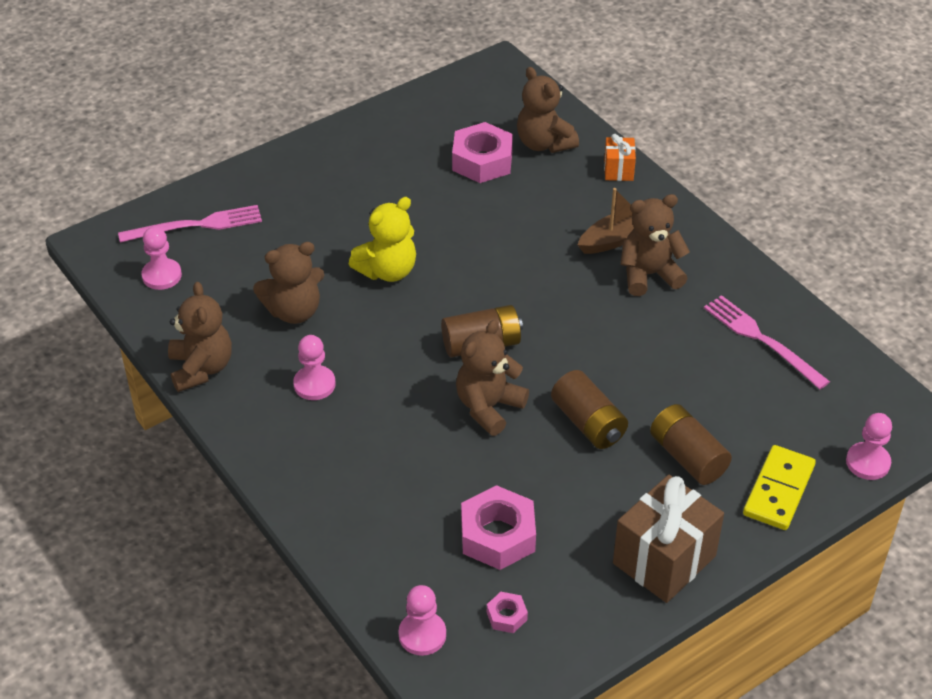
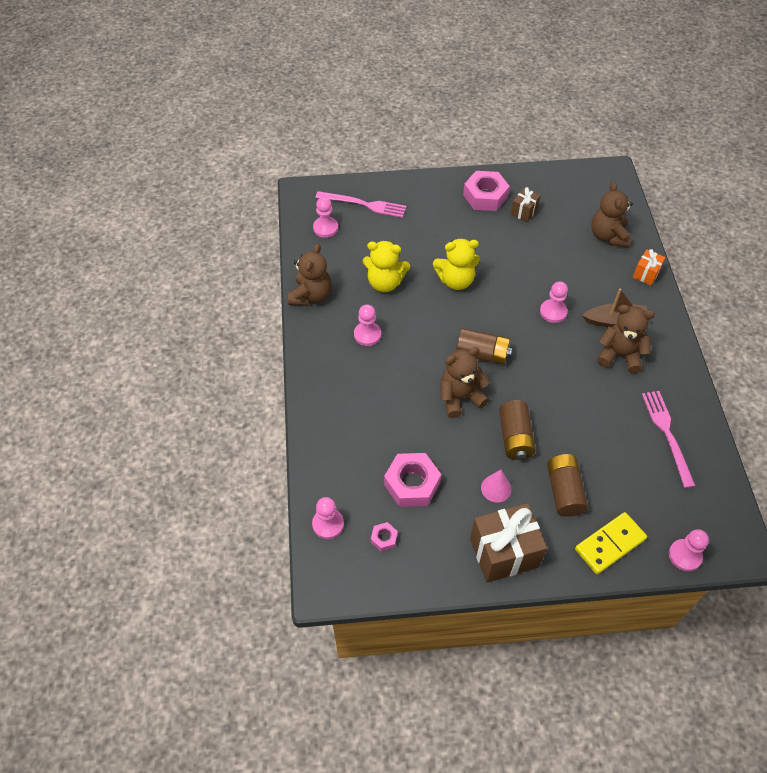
camera: 30 degrees right, 10 degrees up
brown teddy bear [253,242,324,324] -> yellow teddy bear [363,241,410,292]
pink nut [452,122,513,183] -> pink nut moved to [463,171,510,211]
none -> pink cone [481,470,511,502]
none -> brown gift [511,187,541,222]
none -> pink pawn [540,281,568,323]

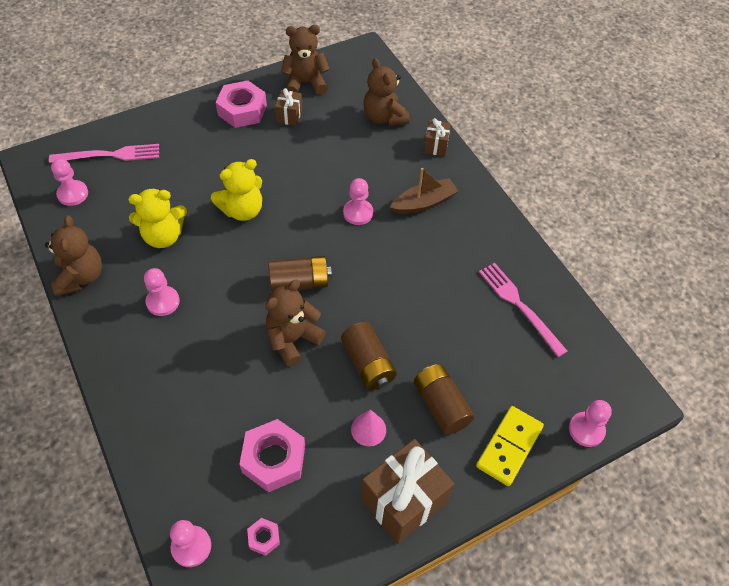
camera: 25 degrees left, 0 degrees up
brown teddy bear [597,305,655,373] -> brown teddy bear moved to [281,25,330,95]
orange gift [633,249,665,285] -> brown gift [424,118,451,156]

